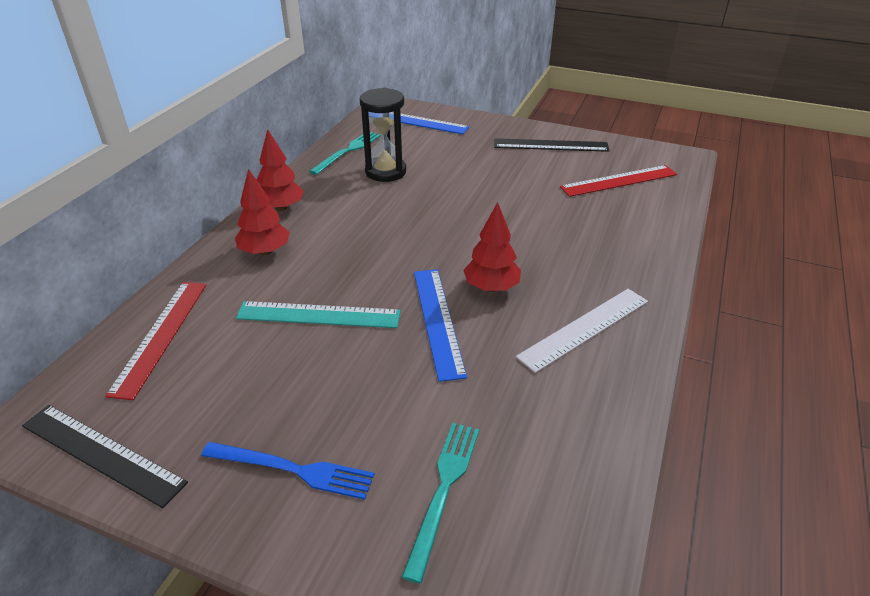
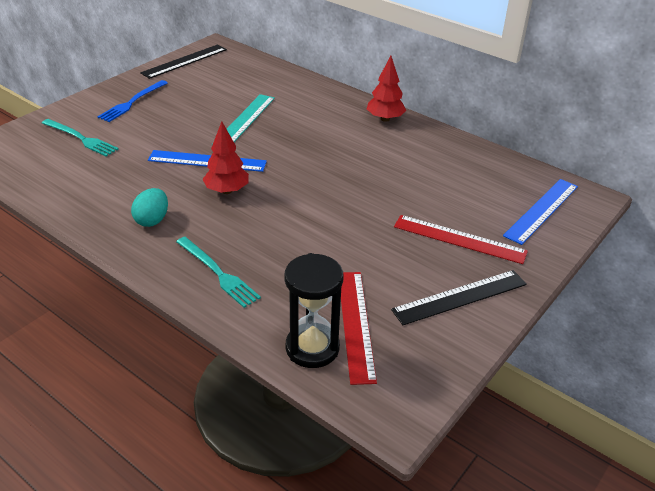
camera: 105 degrees right, 0 degrees up
red ruler [105,282,207,400] -> red ruler moved to [394,215,528,264]
red tree [235,169,290,256] -> none
turquoise fork [309,132,381,175] -> turquoise fork moved to [176,237,261,308]
black hourglass [360,88,406,182] -> black hourglass moved to [285,253,344,368]
black ruler [494,138,610,152] -> black ruler turned 45 degrees clockwise [391,270,527,325]
white ruler [516,289,648,373] -> turquoise egg [131,188,168,227]

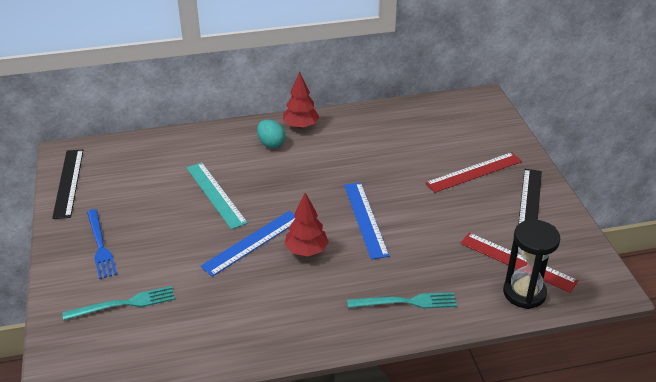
camera: 50 degrees left, 0 degrees up
turquoise egg [131,188,168,227] -> turquoise egg moved to [257,119,286,148]
blue ruler [503,179,578,245] -> blue ruler moved to [344,182,389,260]

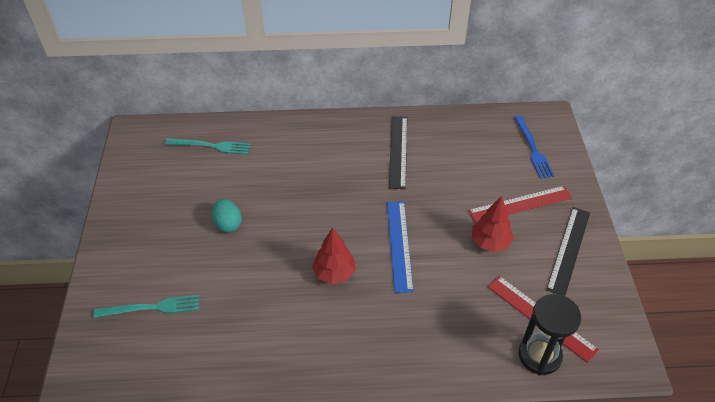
camera: 10 degrees right, 10 degrees up
black ruler [52,149,83,219] -> black ruler moved to [389,116,407,189]
blue fork [87,209,117,279] -> blue fork moved to [514,115,555,179]
turquoise ruler [187,162,248,230] -> none
blue ruler [200,211,295,277] -> none
turquoise egg [257,119,286,148] -> turquoise egg moved to [212,199,242,233]
red tree [283,72,319,129] -> red tree moved to [472,196,514,252]
turquoise fork [347,292,457,308] -> turquoise fork moved to [165,138,251,155]

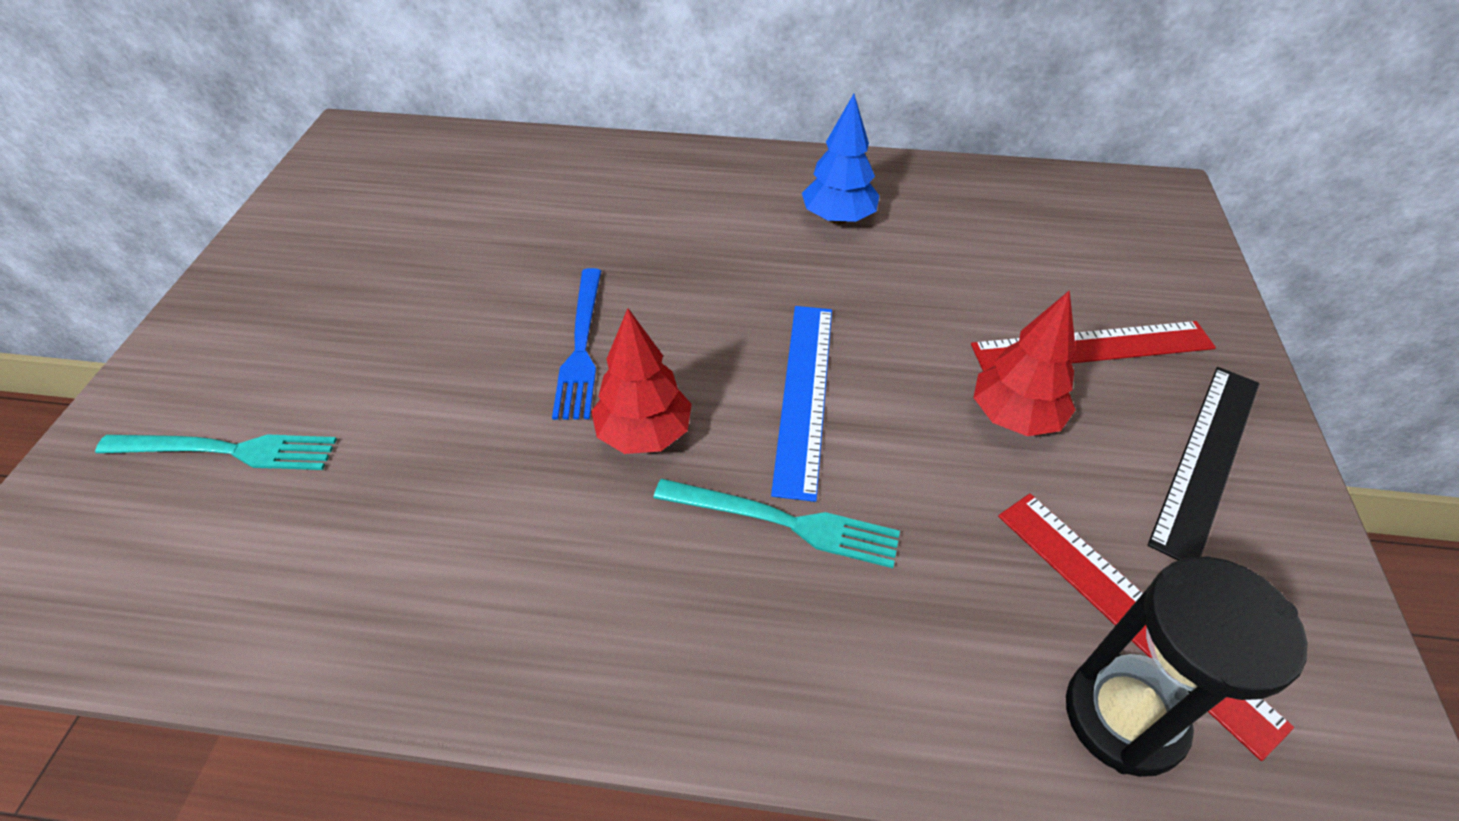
camera: 10 degrees right, 0 degrees up
turquoise fork [165,138,251,155] -> turquoise fork moved to [654,479,900,568]
turquoise egg [212,199,242,233] -> none
black ruler [389,116,407,189] -> blue tree [802,94,880,224]
blue fork [514,115,555,179] -> blue fork moved to [552,268,601,420]

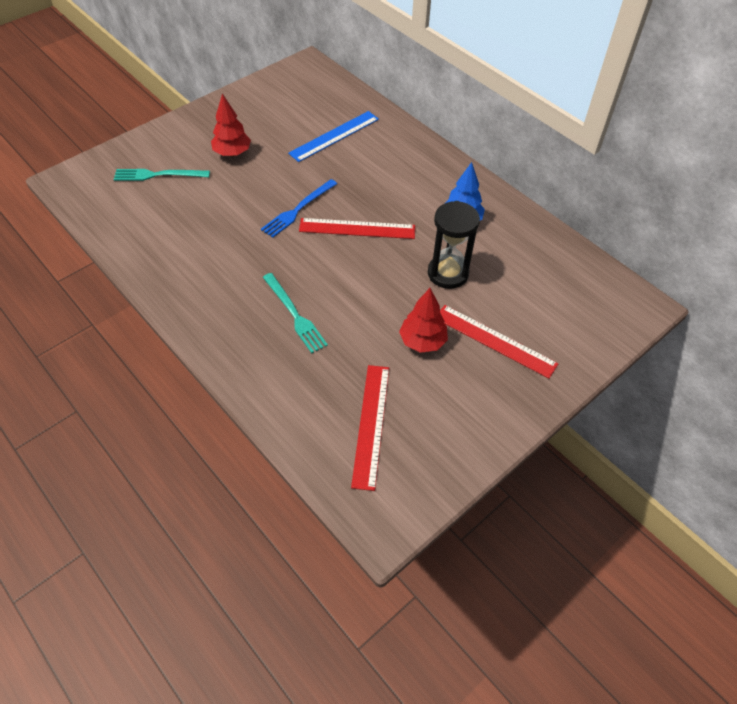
camera: 40 degrees right, 5 degrees up
turquoise fork [95,434,337,470] -> turquoise fork turned 135 degrees clockwise [114,169,210,181]
red tree [591,308,692,454] -> red tree moved to [211,94,251,156]
blue ruler [771,306,832,502] -> blue ruler moved to [288,111,379,162]
black hourglass [1066,557,1308,777] -> black hourglass moved to [428,201,480,289]
black ruler [1148,367,1260,561] -> none
none -> red ruler [299,218,415,239]

